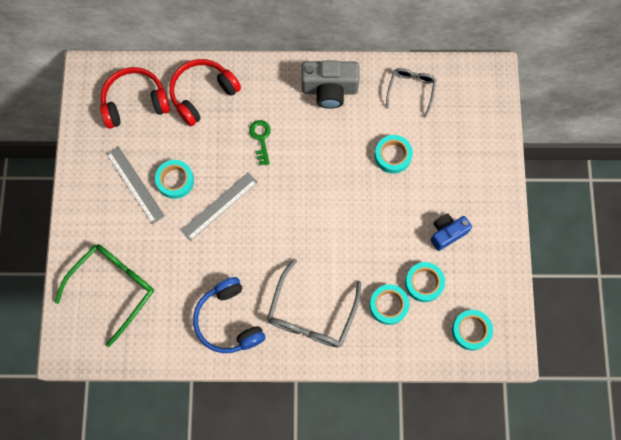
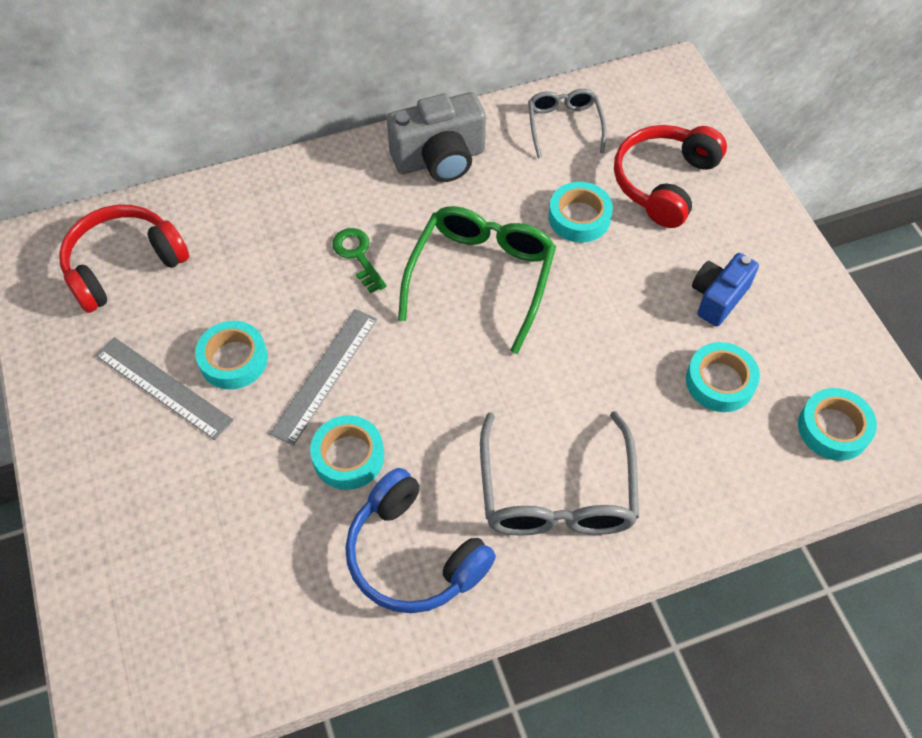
camera: 20 degrees left, 15 degrees down
green glasses [55,244,154,347] -> green glasses moved to [398,206,556,354]
red headphones [170,59,241,126] -> red headphones moved to [614,125,727,228]
turquoise tape [370,284,409,325] -> turquoise tape moved to [310,415,384,490]

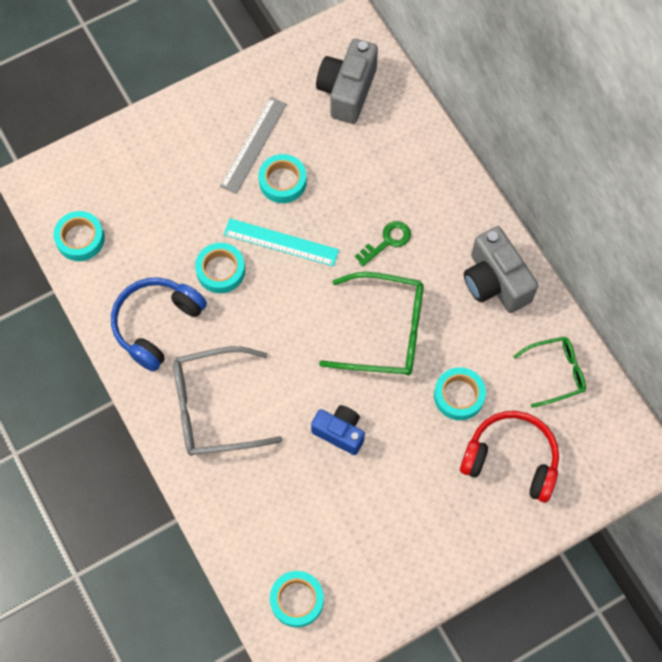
camera: 80 degrees right, 10 degrees up
red headphones [59,205,189,313] -> grey camera [316,39,378,124]
grey ruler [270,309,378,446] -> turquoise ruler [224,218,339,266]
grey glasses [528,89,606,158] -> green glasses [513,336,586,408]
turquoise tape [686,342,760,412] -> turquoise tape moved to [53,211,105,261]
blue camera [692,253,759,326] -> blue camera moved to [311,405,365,455]

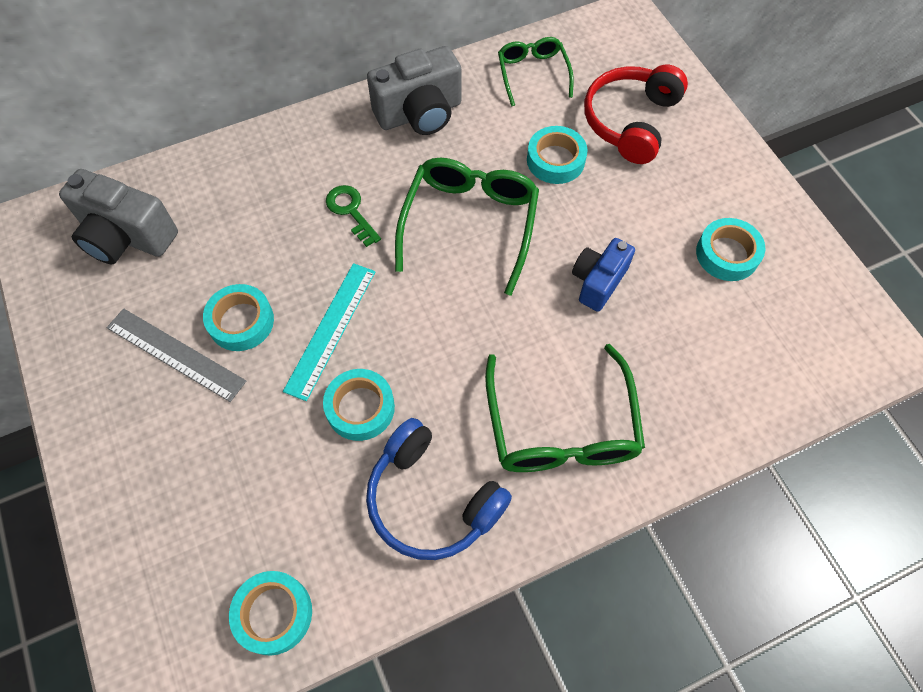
camera: 85 degrees left, 5 degrees down
grey glasses [173,346,283,456] -> green glasses [485,344,645,472]
turquoise tape [270,571,324,627] -> turquoise tape moved to [696,218,765,281]

